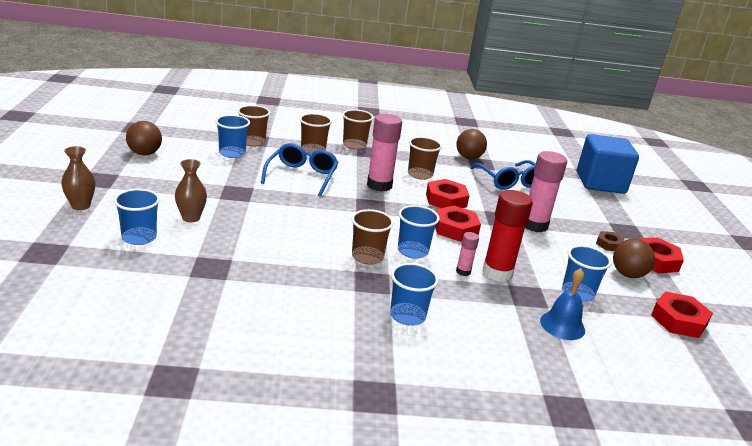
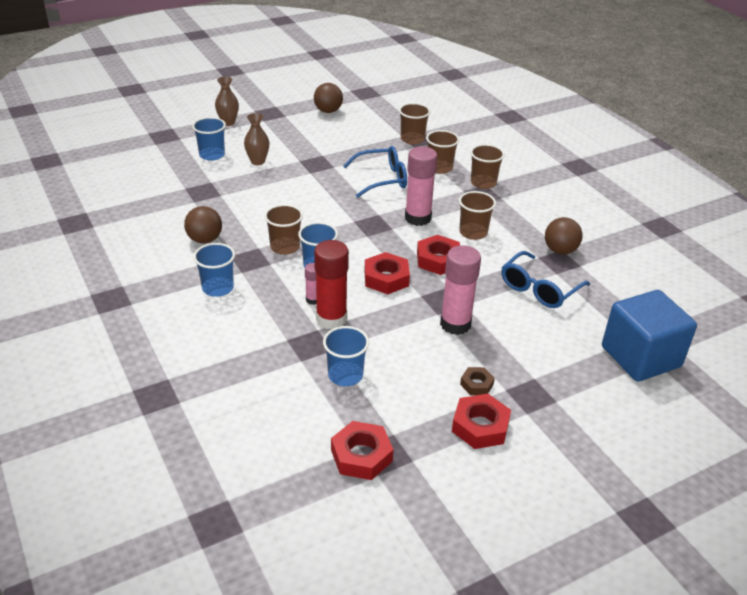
camera: 65 degrees right, 10 degrees up
blue cup [215,115,250,158] -> none
blue bell [540,268,585,340] -> none
brown ball [613,239,655,278] -> brown ball moved to [184,206,222,243]

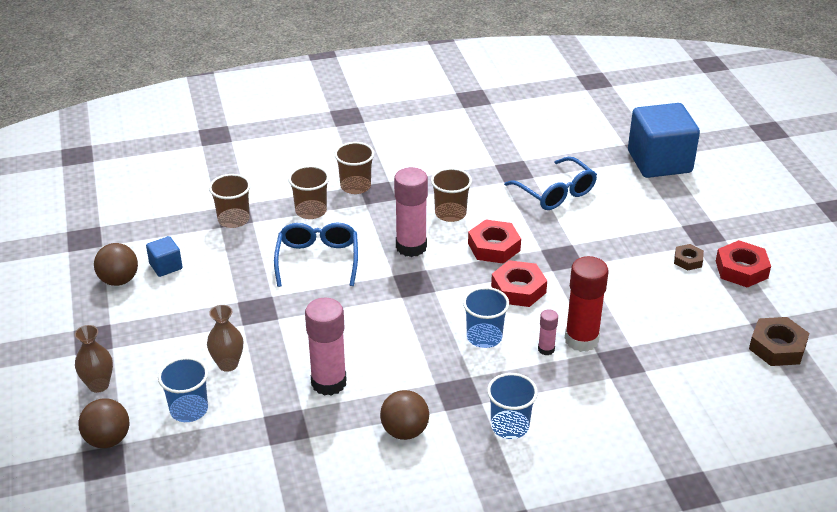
camera: 75 degrees left, 0 degrees up
brown cup [264,204,303,255] -> none
blue cup [323,326,369,386] -> none
red nut [331,421,394,480] -> brown nut [749,317,810,366]
pink glue stick [440,245,481,335] -> pink glue stick moved to [305,298,347,396]
brown ball [545,217,583,254] -> brown ball moved to [78,398,129,448]
none -> blue cube [146,236,182,277]

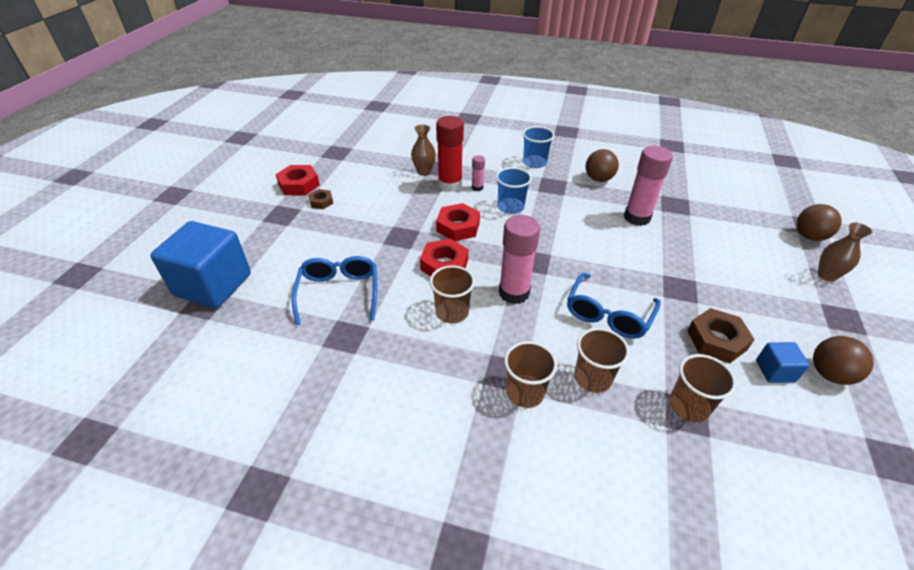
camera: 150 degrees left, 5 degrees up
blue cup [158,357,208,422] -> none
brown vase [207,305,243,372] -> brown vase moved to [411,125,436,176]
brown nut [749,317,810,366] -> brown nut moved to [687,308,755,363]

